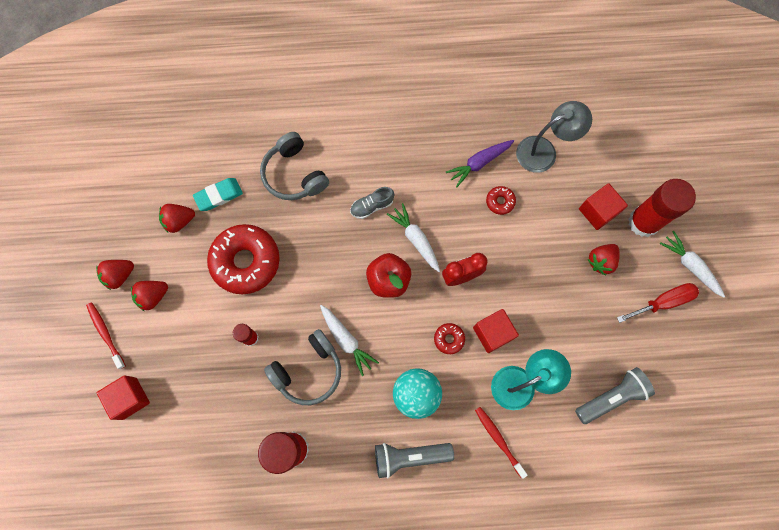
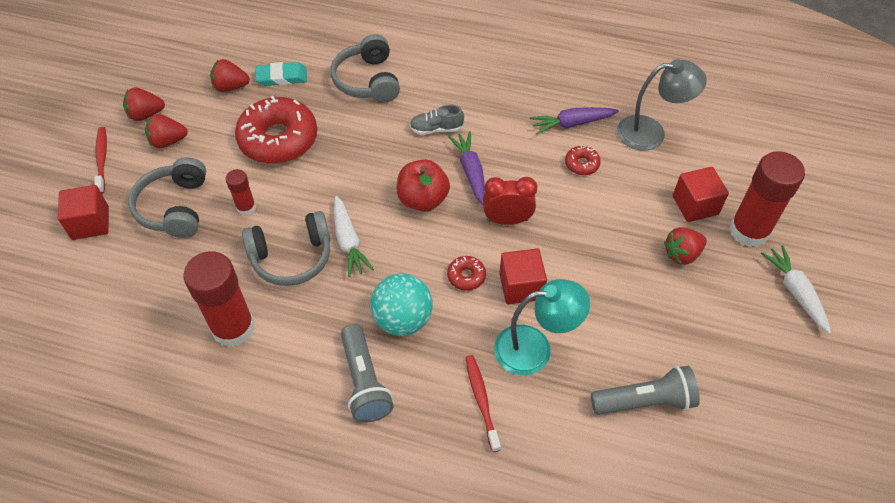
camera: 20 degrees right, 20 degrees down
grey flashlight [375,443,454,478] -> grey flashlight turned 120 degrees counterclockwise [341,324,394,423]
white carrot [387,203,440,272] -> purple carrot [448,131,485,205]
red screwdriver [617,283,699,323] -> none
none -> grey headphones [128,157,206,238]

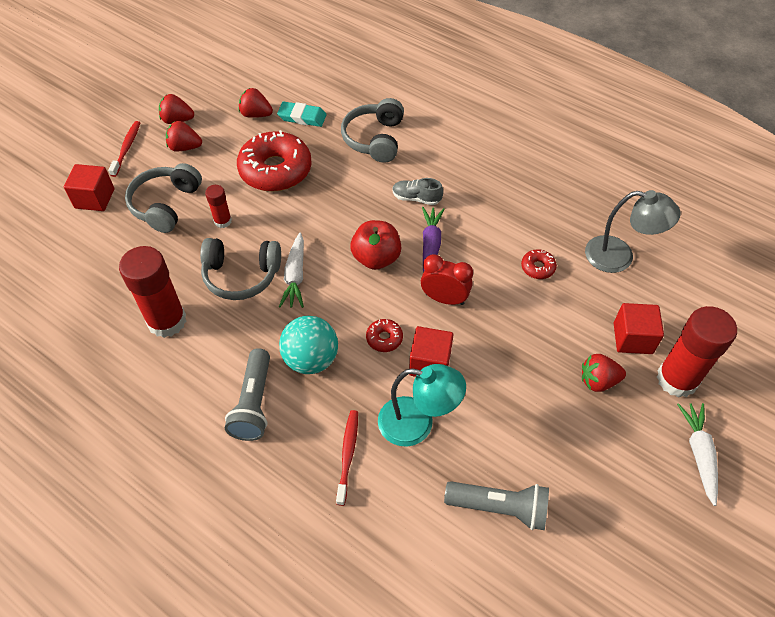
camera: 20 degrees right, 0 degrees up
purple carrot [530,107,619,134] -> none

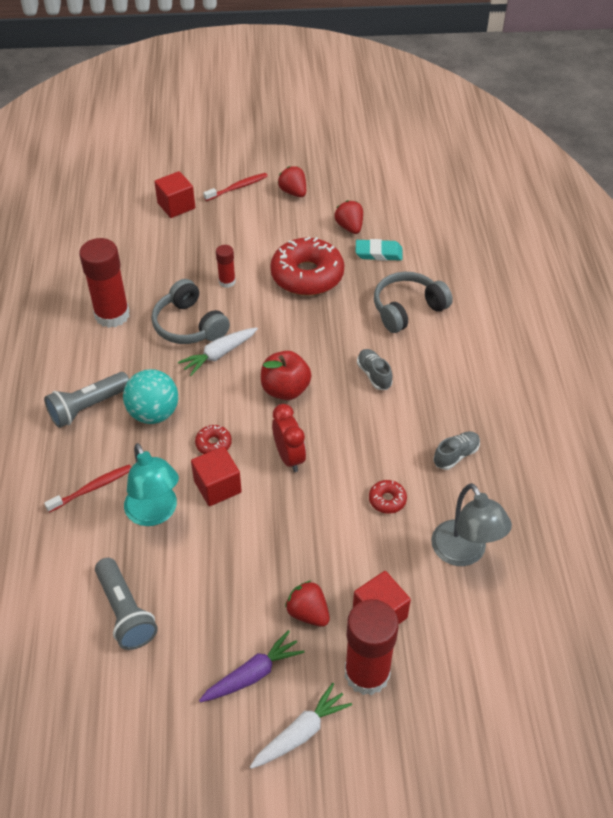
camera: 50 degrees right, 5 degrees down
grey headphones [125,163,202,233] -> none
red strawberry [166,121,202,152] -> none
turquoise eraser [277,101,327,127] -> turquoise eraser turned 60 degrees counterclockwise [356,239,403,261]
purple carrot [422,207,445,272] -> purple carrot moved to [199,630,305,702]
none -> grey shoe [433,431,480,470]

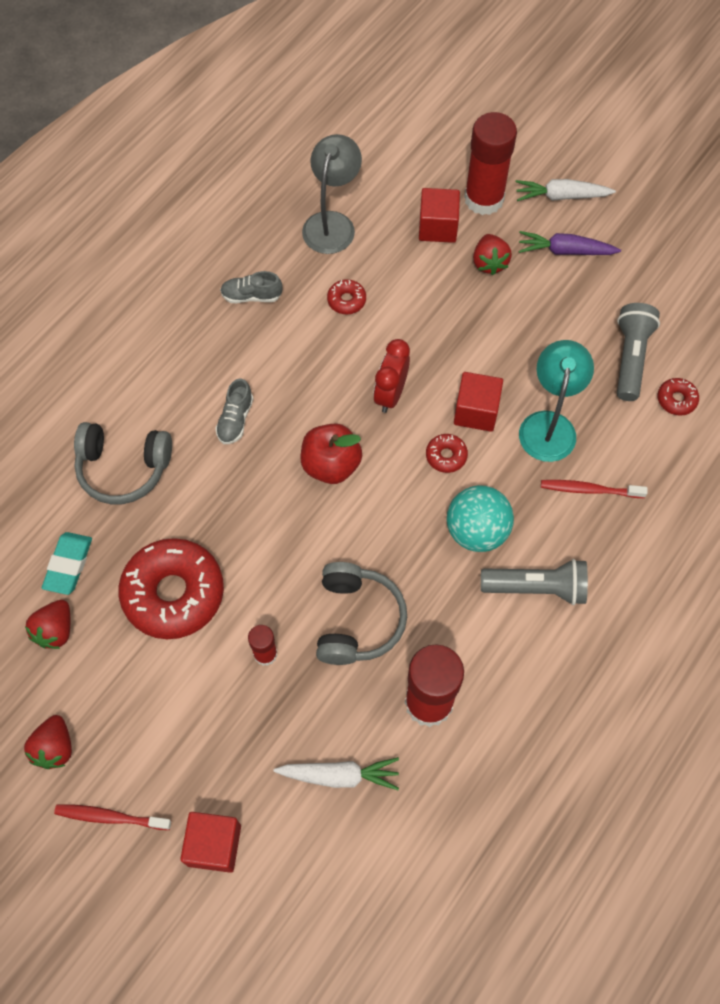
camera: 140 degrees left, 15 degrees up
white carrot [178,328,258,376] -> white carrot moved to [273,757,399,790]
turquoise eraser [356,239,403,261] -> turquoise eraser turned 60 degrees clockwise [42,532,92,595]
none -> red donut [658,378,699,416]

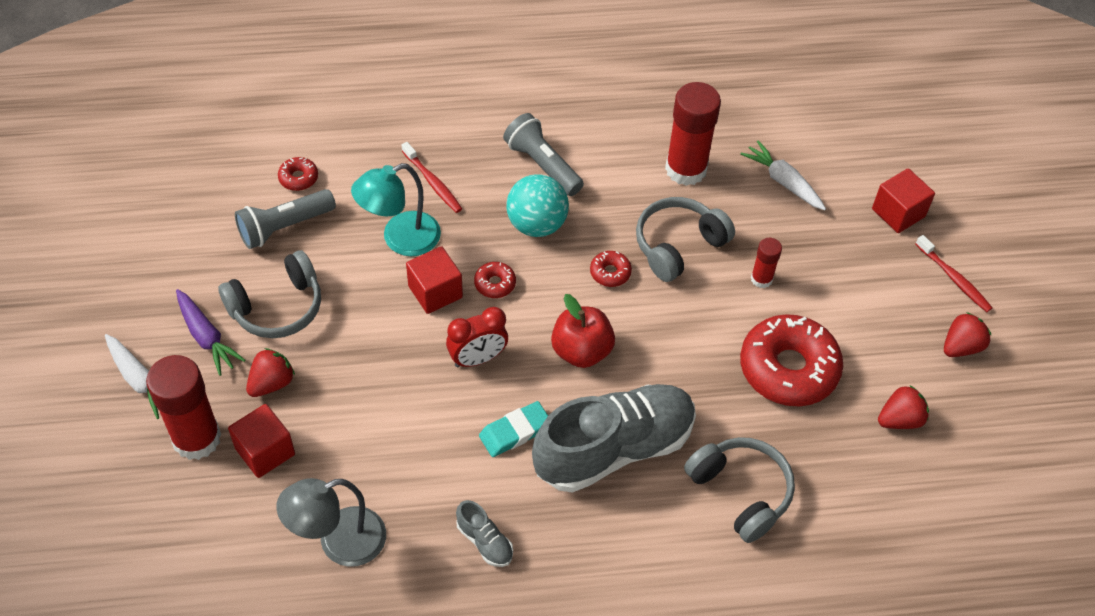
camera: 135 degrees left, 10 degrees down
turquoise eraser [42,532,92,595] -> turquoise eraser moved to [479,401,548,457]
grey shoe [215,379,253,444] -> grey shoe [532,384,696,493], size x2.47
red donut [327,279,366,314] -> red donut moved to [590,251,632,287]
none -> grey headphones [218,250,321,338]

